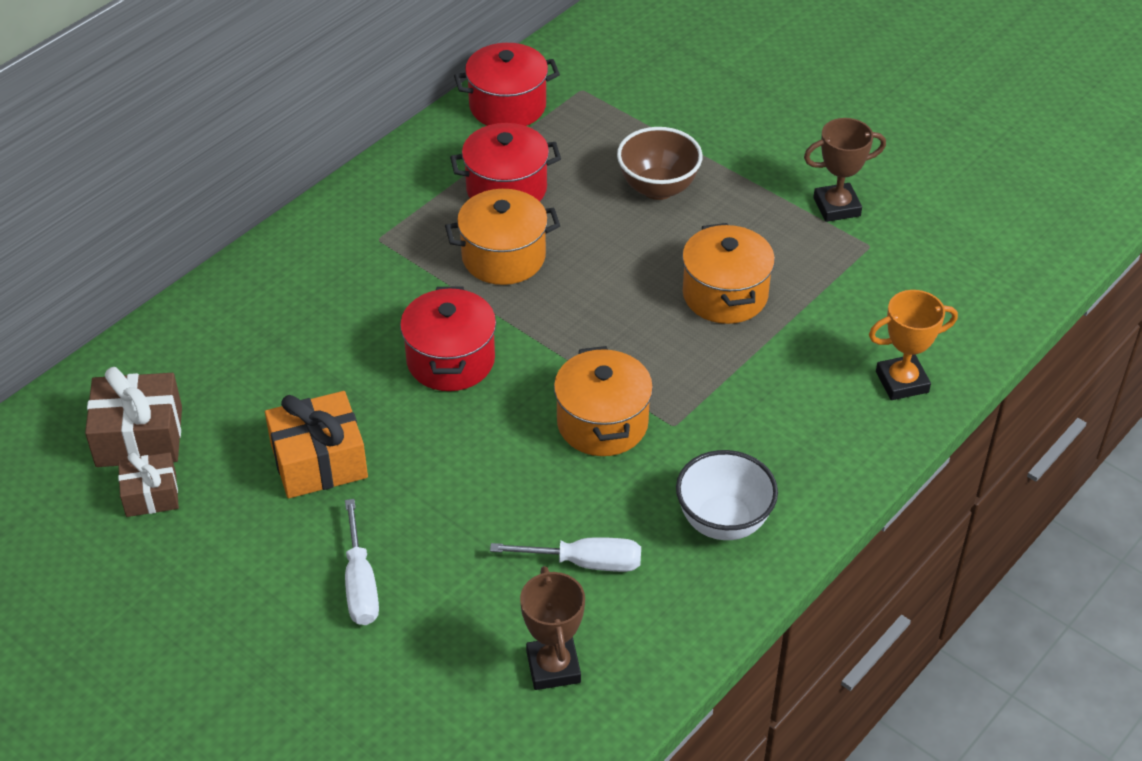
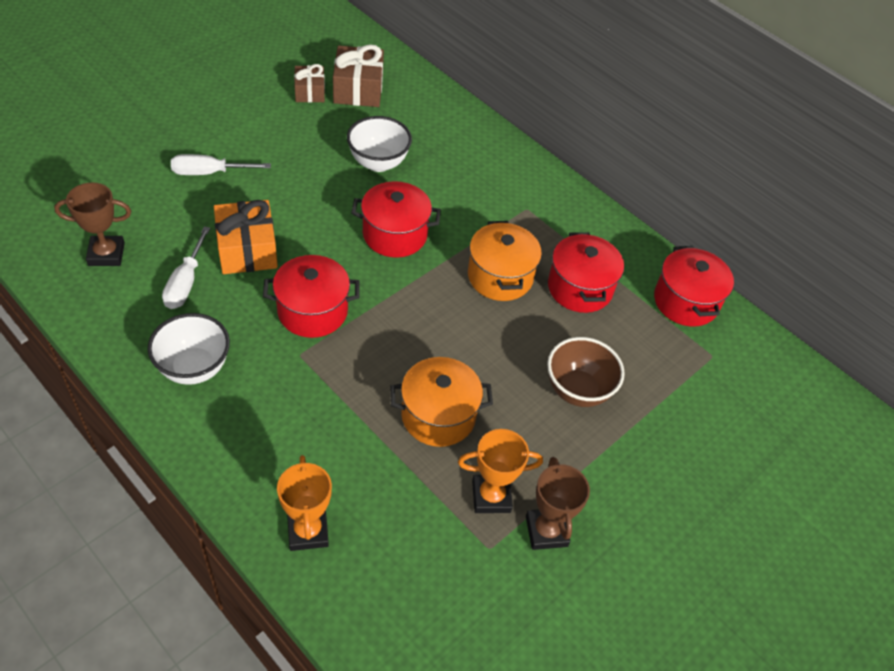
camera: 90 degrees right, 5 degrees up
orange gift [265,391,368,498] -> orange gift moved to [214,200,278,274]
orange pot [554,346,653,456] -> red pot [263,255,359,338]
none -> white bowl [347,116,412,172]
none -> orange trophy [458,429,543,513]

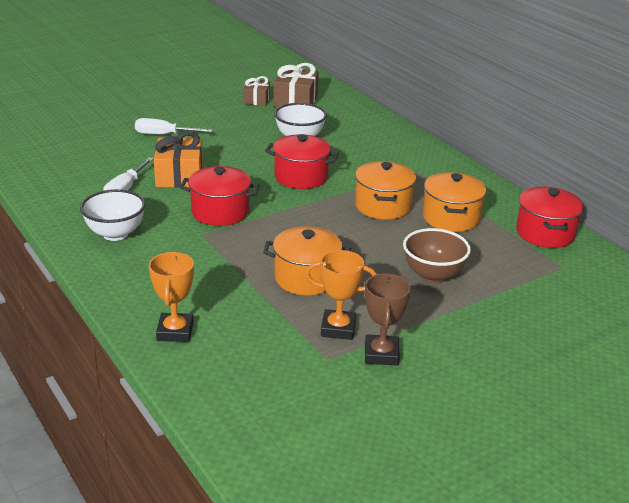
camera: 15 degrees right, 20 degrees down
brown trophy [54,182,131,266] -> none
red pot [548,232,624,313] -> orange pot [423,172,486,232]

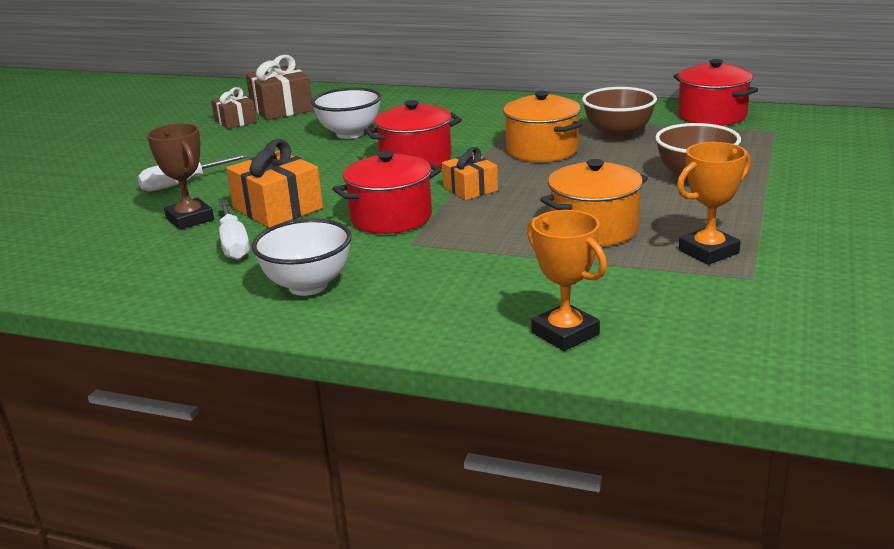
camera: 35 degrees left, 5 degrees down
brown trophy [365,273,411,366] -> brown trophy moved to [147,123,214,230]
orange pot [423,172,486,232] -> brown bowl [582,87,657,141]
none -> orange gift [442,147,498,200]

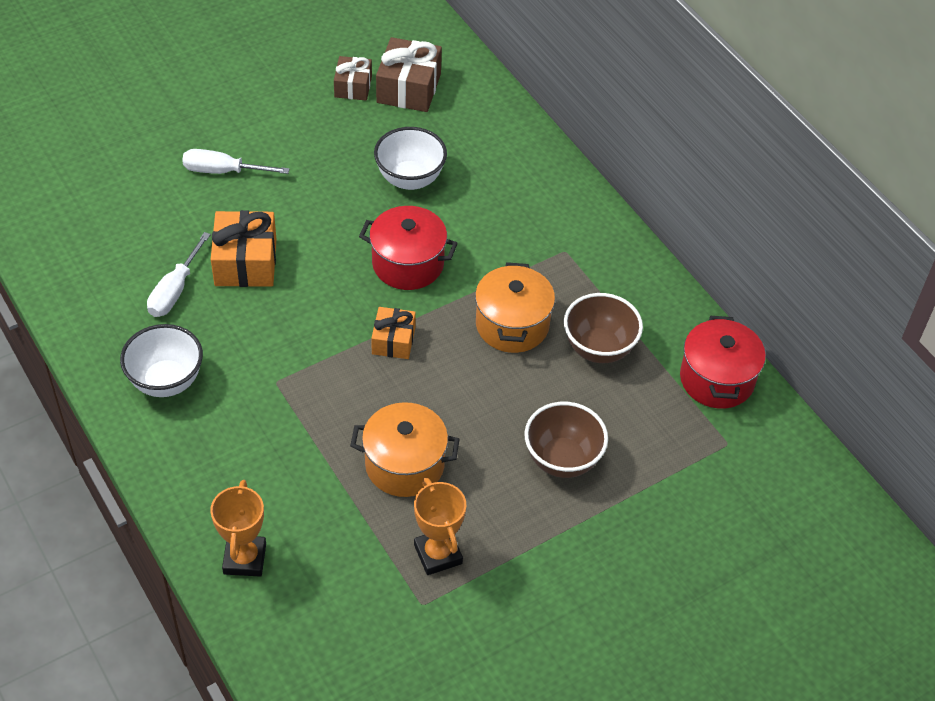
camera: 35 degrees right, 25 degrees up
brown trophy [147,123,214,230] -> none
red pot [333,151,442,234] -> none
orange trophy [677,142,751,265] -> orange trophy turned 60 degrees clockwise [414,478,466,575]

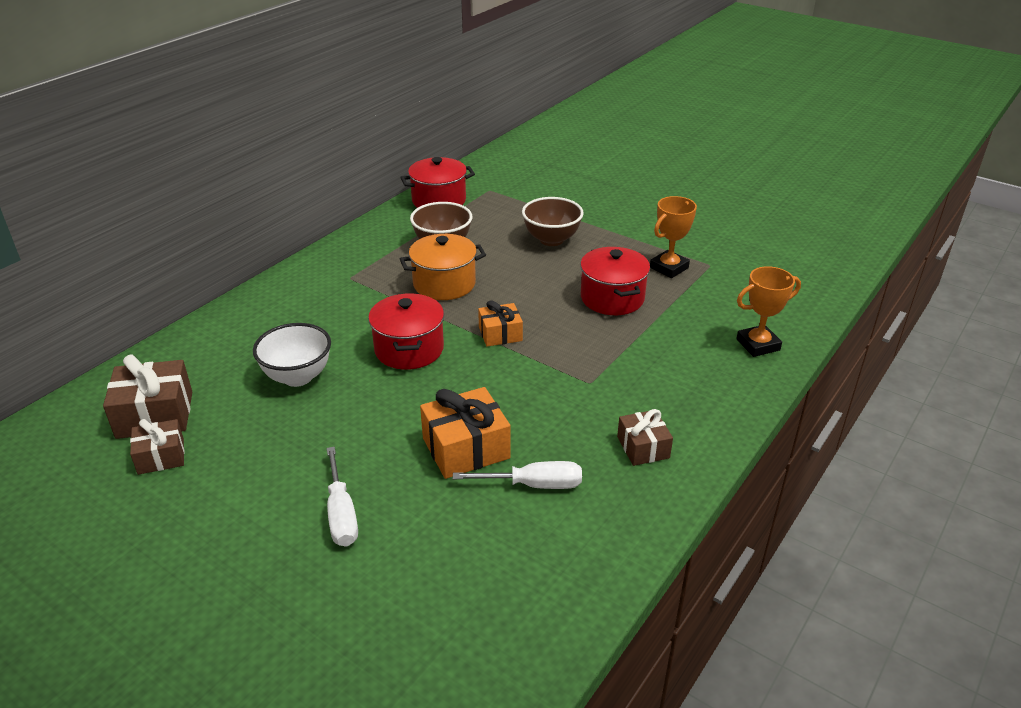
camera: 110 degrees left, 15 degrees down
white bowl [120,324,203,397] -> brown gift [617,409,673,466]
orange pot [350,402,460,497] -> red pot [580,247,650,315]

